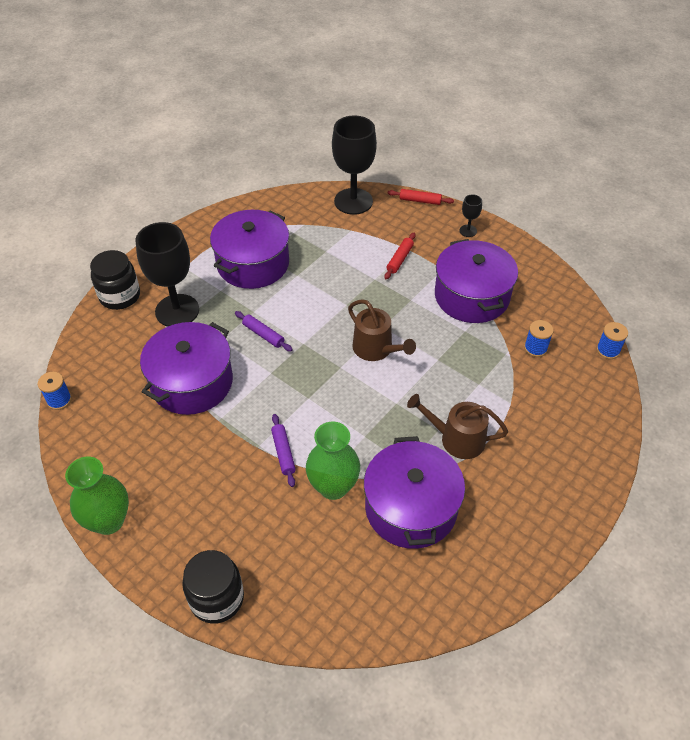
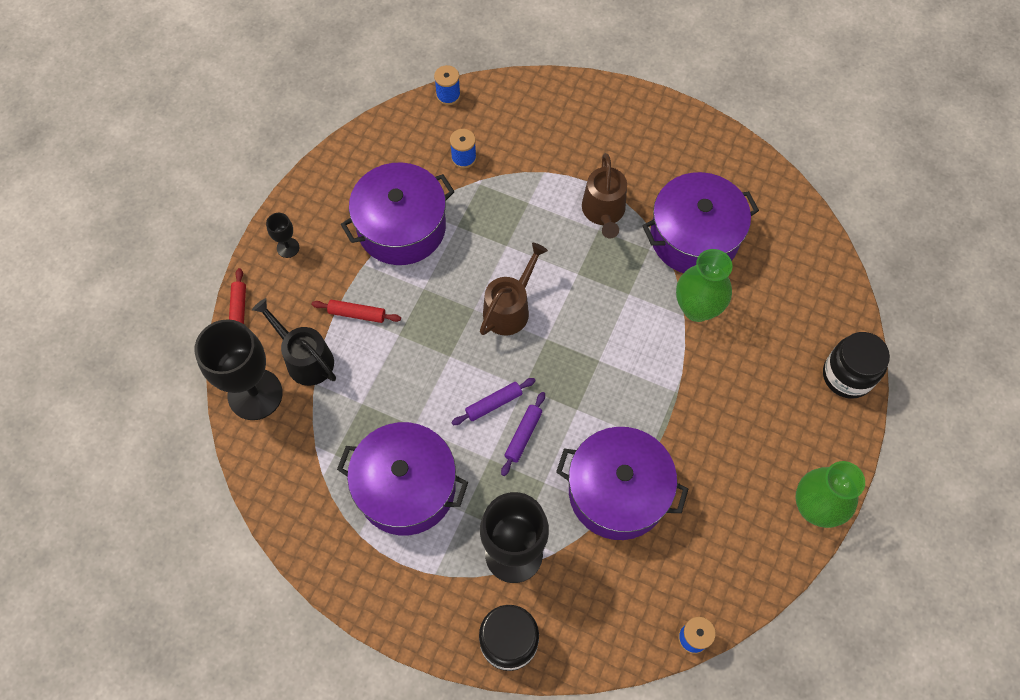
camera: 105 degrees left, 15 degrees up
purple rolling pin [271,414,296,487] -> purple rolling pin moved to [451,378,536,425]
none -> black watering can [252,298,336,386]

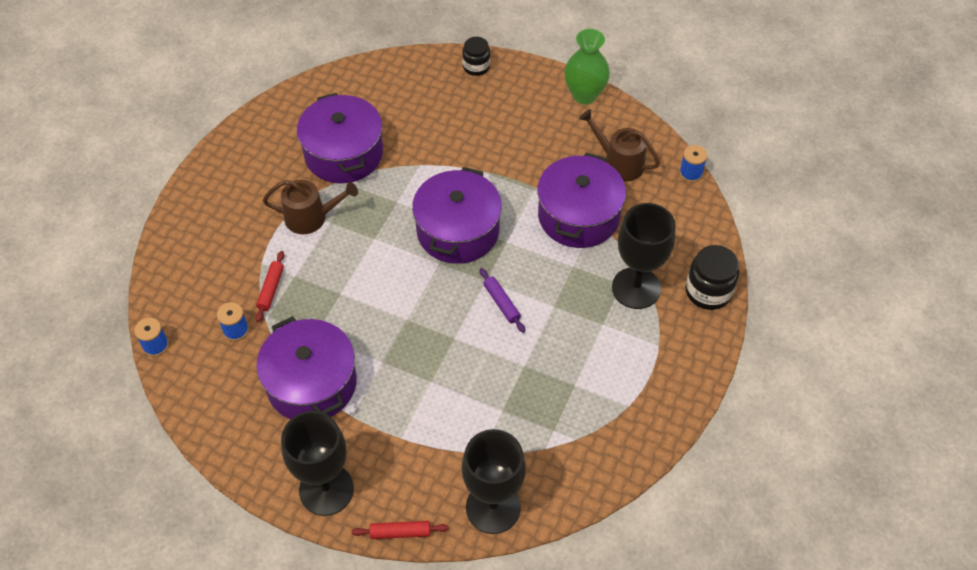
camera: 90 degrees left, 10 degrees down
black watering can [252,298,336,386] -> none
black goblet [266,213,299,258] -> black goblet [281,411,354,516], size x2.27
red rolling pin [312,300,401,323] -> red rolling pin moved to [255,251,284,322]
purple pot [337,422,468,535] -> purple pot moved to [412,167,502,264]
brown watering can [480,243,548,335] -> brown watering can moved to [579,109,660,181]
purple rolling pin [501,392,545,476] -> none
green vase [676,249,733,322] -> none
black jar [823,332,890,399] -> black jar [462,37,490,76], size x0.66

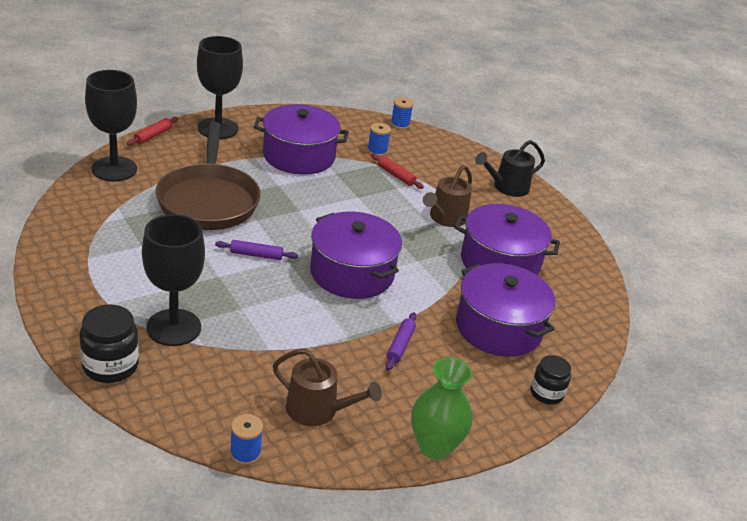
camera: 120 degrees right, 20 degrees down
purple pot [537,153,626,248] -> purple pot moved to [456,263,555,357]
brown watering can [579,109,660,181] -> brown watering can turned 45 degrees clockwise [273,349,382,426]
none -> brown pan [156,122,261,230]
none -> purple rolling pin [386,312,417,371]
none -> black watering can [475,140,545,197]

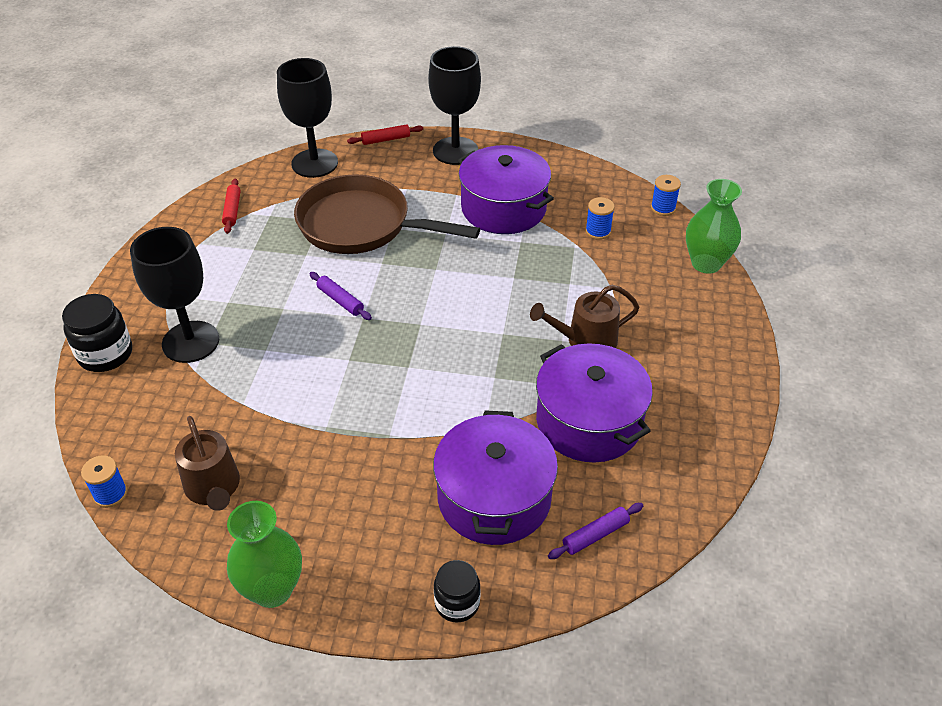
camera: 45 degrees right, 10 degrees up
brown pan [156,122,261,230] -> brown pan turned 75 degrees clockwise [294,174,480,254]
purple pot [310,212,402,299] -> none
red rolling pin [371,154,424,189] -> red rolling pin moved to [222,179,241,234]
purple rolling pin [386,312,417,371] -> purple rolling pin moved to [548,503,643,559]
black watering can [475,140,545,197] -> none
none -> green vase [686,179,742,274]

